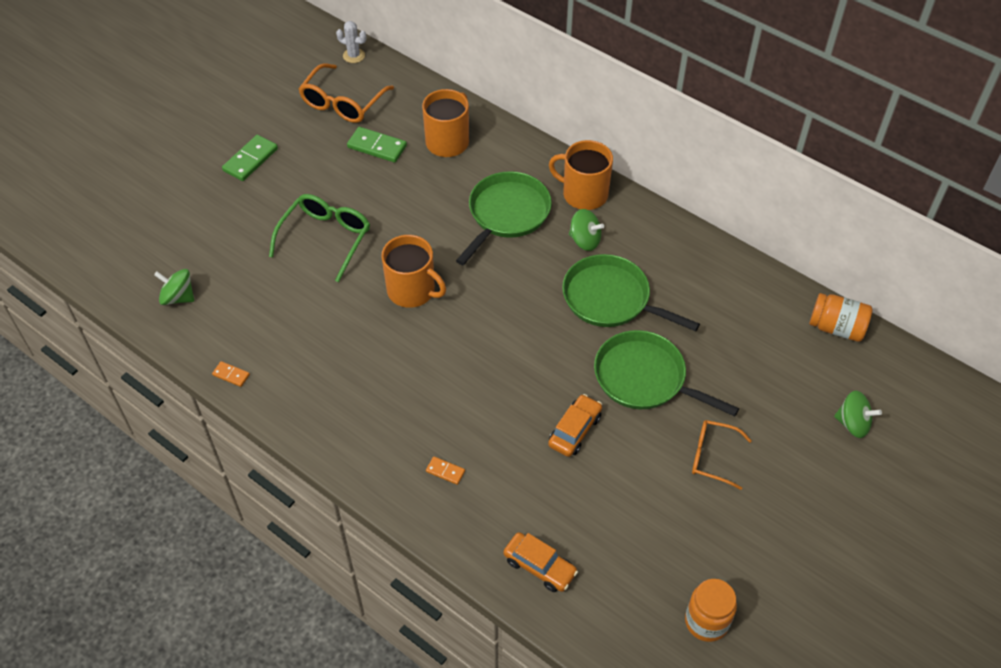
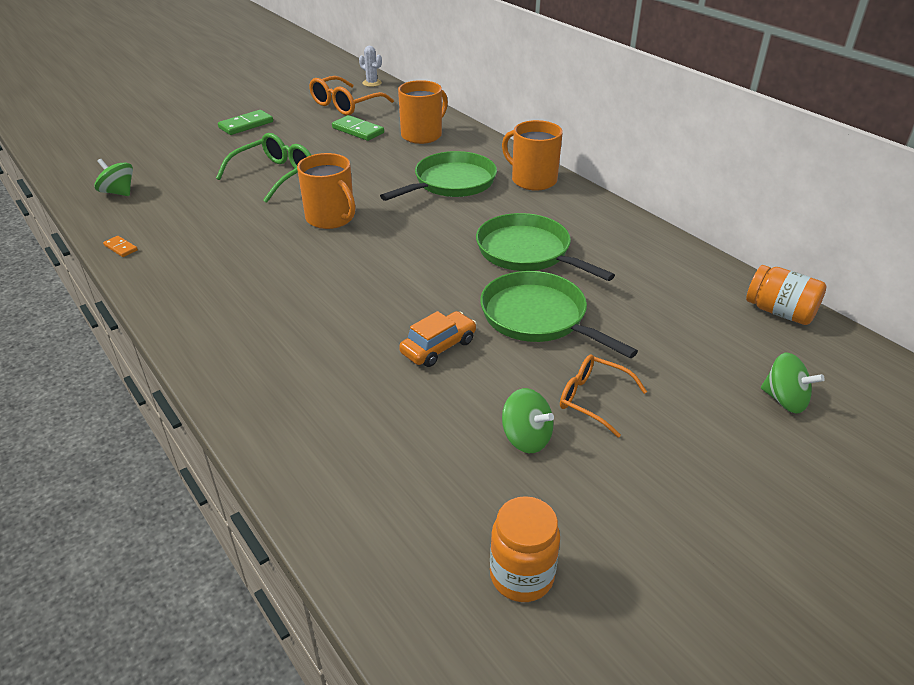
camera: 15 degrees right, 15 degrees down
orange domino [426,457,465,485] -> none
orange car [503,532,578,592] -> none
green spinning top [569,209,604,251] -> green spinning top moved to [502,388,554,453]

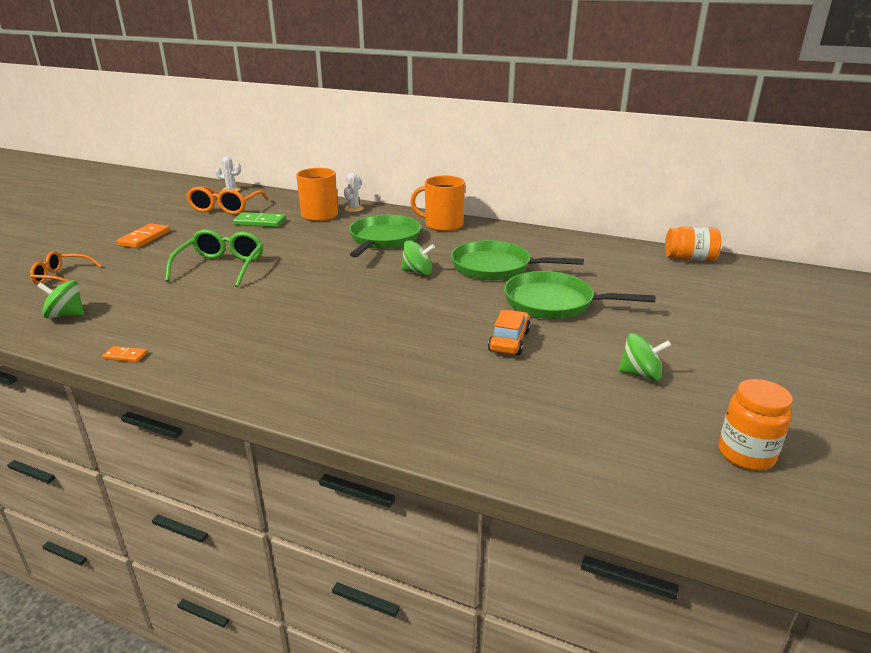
camera: 30 degrees left, 10 degrees down
green domino [218,110,273,135] -> orange domino [117,223,170,248]
orange mug [297,153,356,229] -> none
orange glasses [560,355,647,438] -> orange glasses moved to [30,251,102,285]
green spinning top [761,353,825,413] -> green spinning top moved to [401,240,435,275]
none -> white cactus [344,173,364,212]

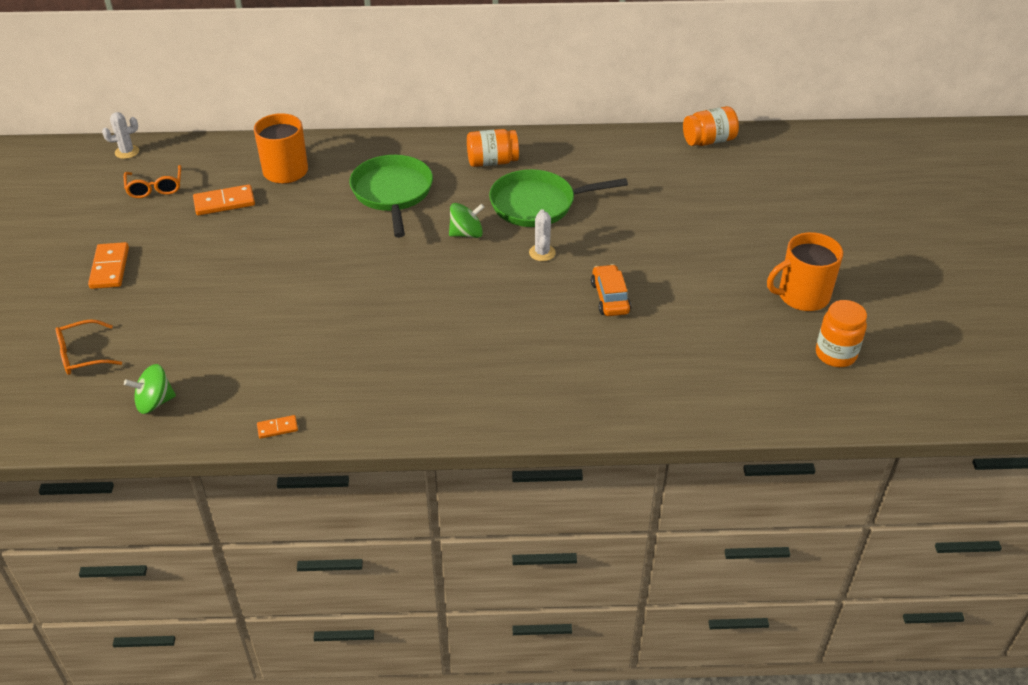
camera: 25 degrees left, 15 degrees up
green glasses [165,229,263,287] -> none
orange glasses [186,186,268,215] -> orange glasses [124,165,181,198], size x0.66
green domino [233,212,286,227] -> orange domino [193,184,255,215]
white cactus [344,173,364,212] -> white cactus moved to [529,209,556,261]
orange mug [410,176,465,231] -> orange mug moved to [767,232,843,311]
green pan [504,271,656,319] -> none
green spinning top [618,333,671,381] -> none
none -> orange jar [467,129,519,167]

